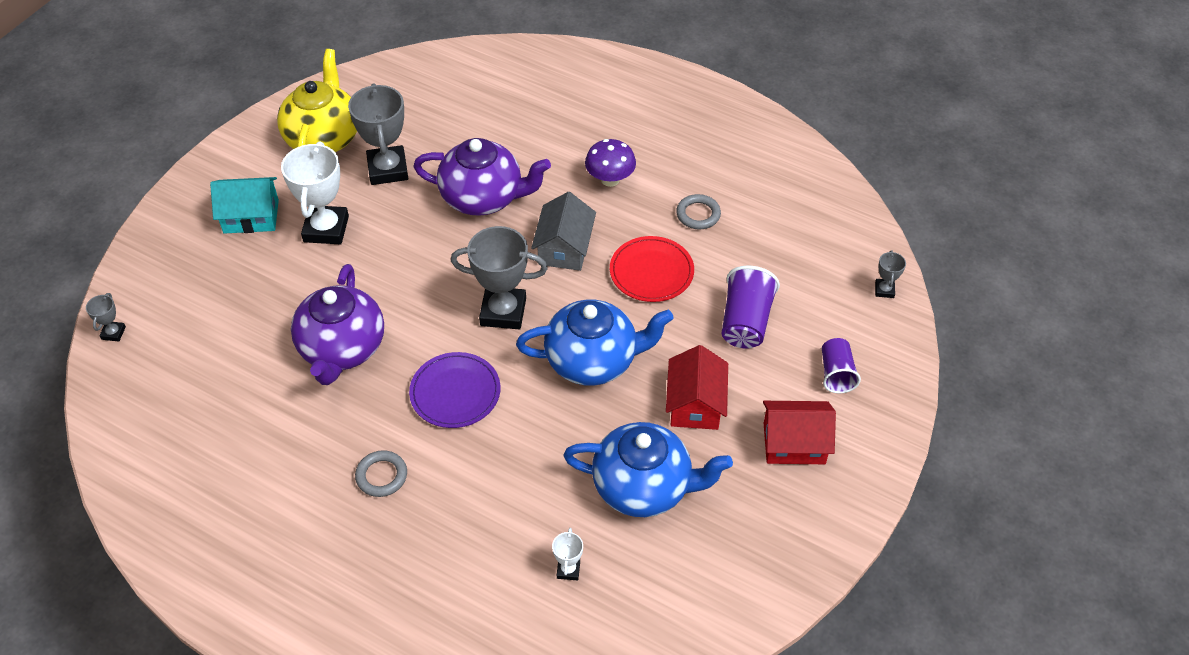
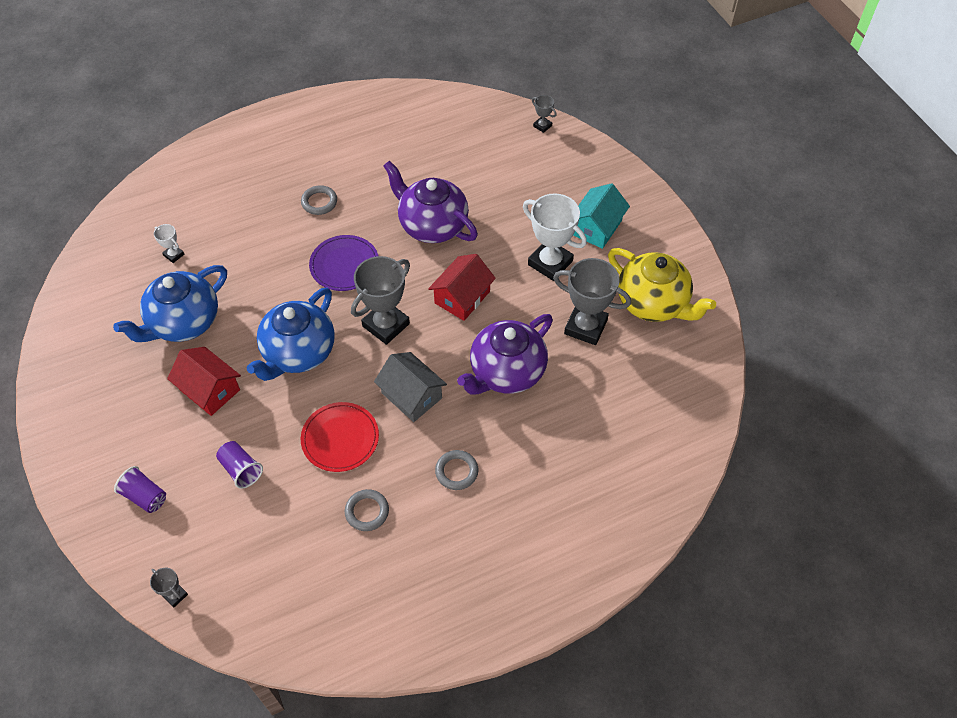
camera: 125 degrees right, 5 degrees up
purple mushroom [585,139,636,187] -> grey ring [435,450,478,490]
purple cup [721,266,780,349] -> purple cup [216,441,263,489], size x0.66
red house [763,401,836,464] -> red house moved to [428,254,496,321]

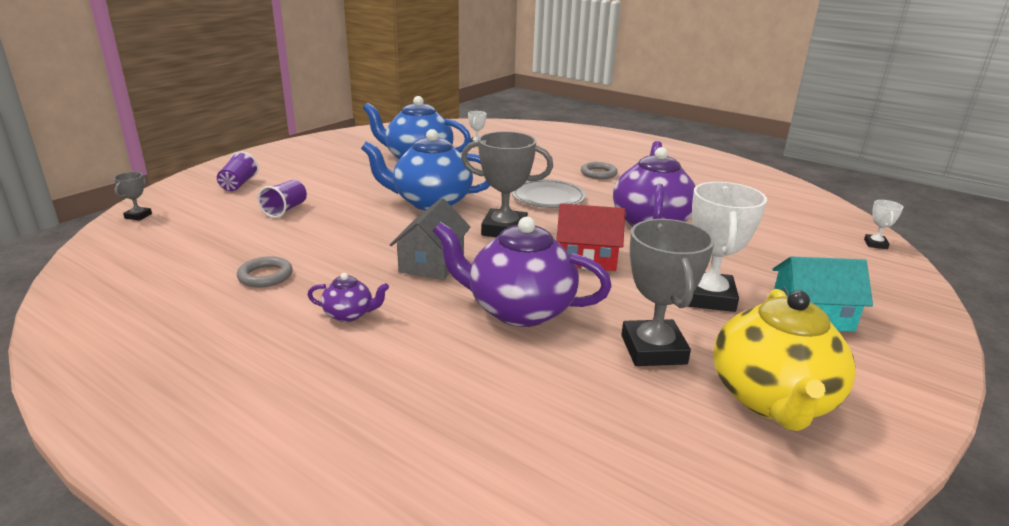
camera: 60 degrees right, 30 degrees down
red house [167,347,241,416] -> none
red plate [301,402,379,472] -> none
purple plate [309,235,378,291] -> grey plate [512,179,586,208]
grey ring [435,450,478,490] -> purple teapot [307,273,389,322]
grey trophy [532,95,557,133] -> white trophy [864,200,903,249]

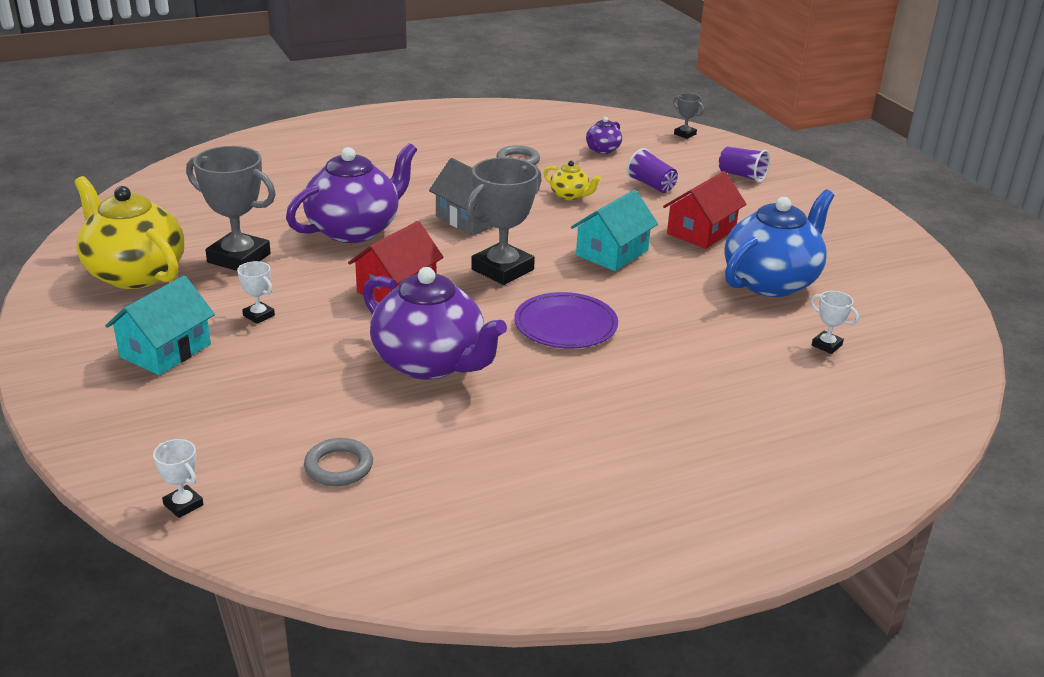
camera: 120 degrees right, 5 degrees up
purple teapot [307,273,389,322] -> purple teapot moved to [586,117,622,154]
blue teapot [361,129,491,210] -> turquoise house [571,190,658,271]
grey plate [512,179,586,208] -> purple plate [514,292,618,349]
grey ring [581,162,618,179] -> grey ring moved to [304,438,373,486]
white trophy [688,182,767,312] -> white trophy [237,261,275,324], size x0.46
none -> yellow teapot [544,161,601,200]
none -> red house [663,171,747,249]

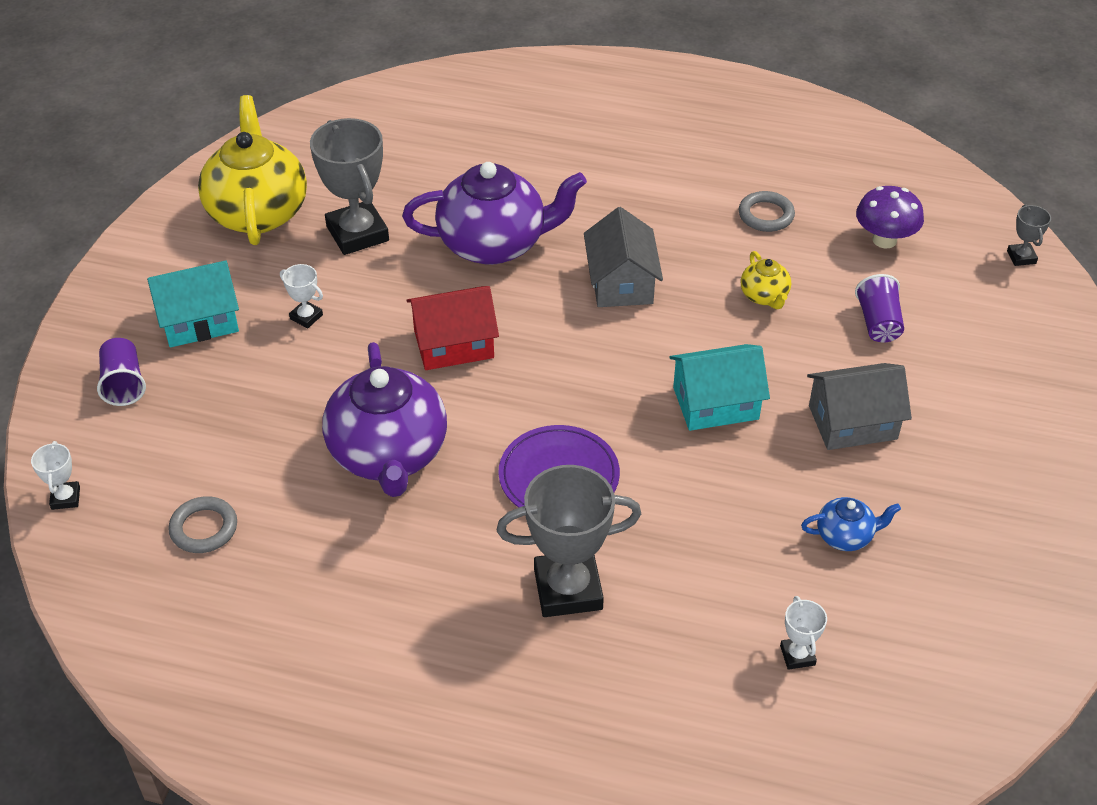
camera: 40 degrees right, 15 degrees up
white trophy [237,261,275,324] -> white trophy turned 45 degrees counterclockwise [280,264,323,328]
grey trophy [466,157,542,285] -> grey trophy moved to [497,465,641,617]
purple teapot [586,117,622,154] -> purple mushroom [856,186,924,248]
red house [663,171,747,249] -> grey house [807,363,912,450]
purple cup [719,147,770,183] -> purple cup moved to [97,338,146,406]
blue teapot [724,190,834,297] -> blue teapot [801,497,901,551], size x0.45

